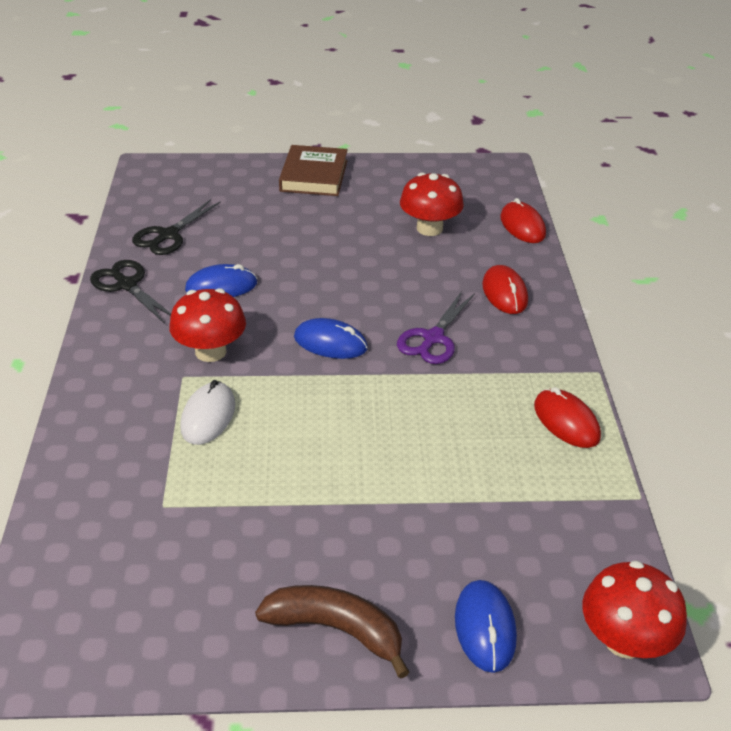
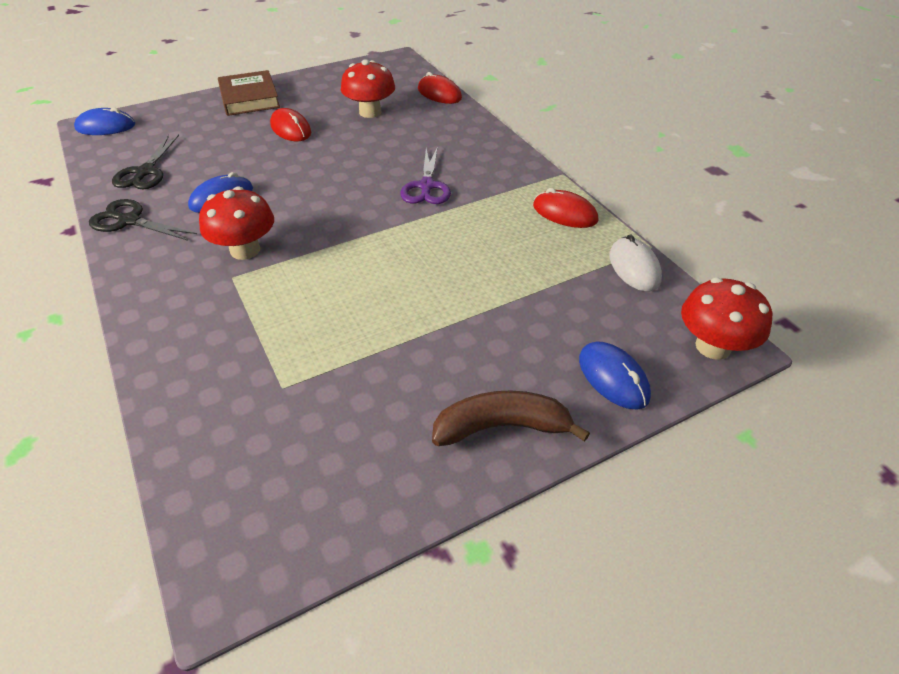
camera: 25 degrees left, 5 degrees up
white mouse [180,380,235,445] -> white mouse moved to [609,234,662,291]
blue mouse [294,318,368,359] -> blue mouse moved to [74,108,135,135]
red mouse [482,265,528,314] -> red mouse moved to [270,108,311,141]

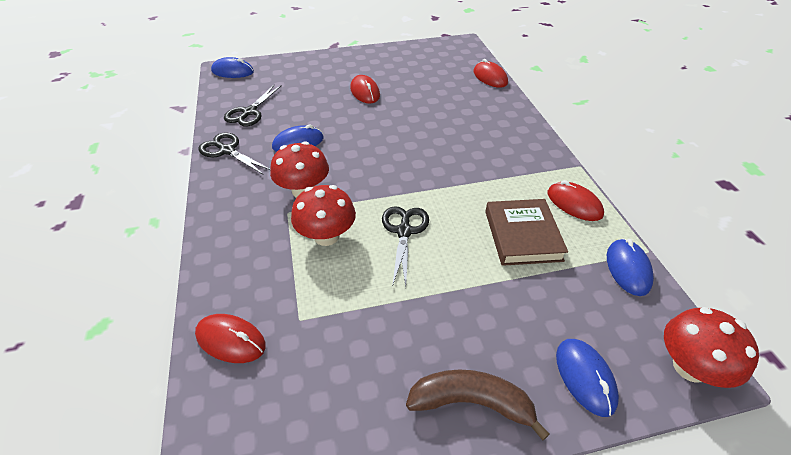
camera: 15 degrees right, 0 degrees up
brown book [218,70,280,116] -> brown book moved to [485,199,568,266]
red mushroom [341,59,395,118] -> red mushroom moved to [291,185,356,246]
purple scissors [401,146,451,204] -> none
white mouse [609,234,662,291] -> blue mouse [607,238,654,296]
none -> red mouse [195,314,266,363]
none -> black scissors [382,206,429,287]

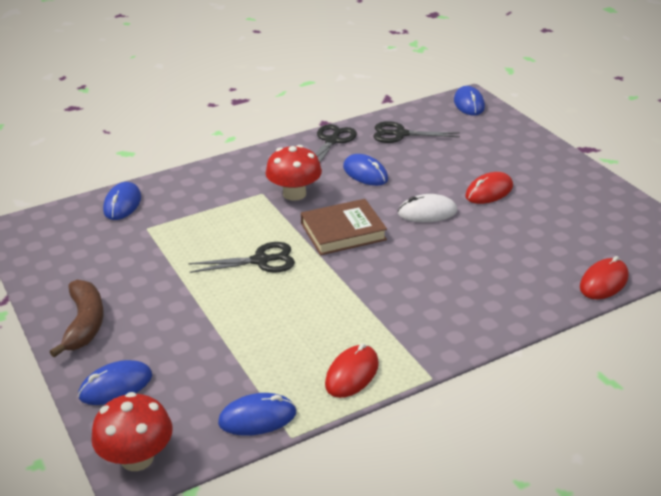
camera: 75 degrees right, 10 degrees down
red mouse [195,314,266,363] -> blue mouse [103,182,141,220]
red mushroom [291,185,356,246] -> none
brown book [485,199,568,266] -> brown book moved to [301,199,387,255]
none -> white mouse [398,194,457,222]

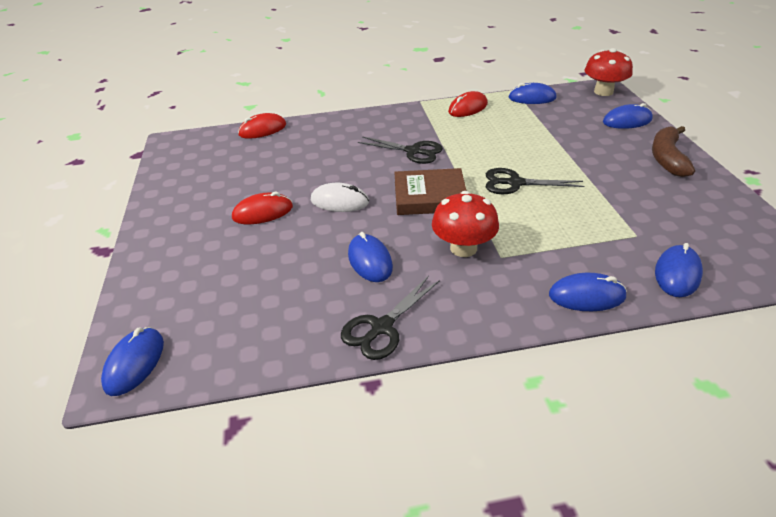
camera: 160 degrees left, 5 degrees up
black scissors [373,121,460,143] -> black scissors moved to [358,136,443,164]
none -> blue mouse [549,273,627,311]

